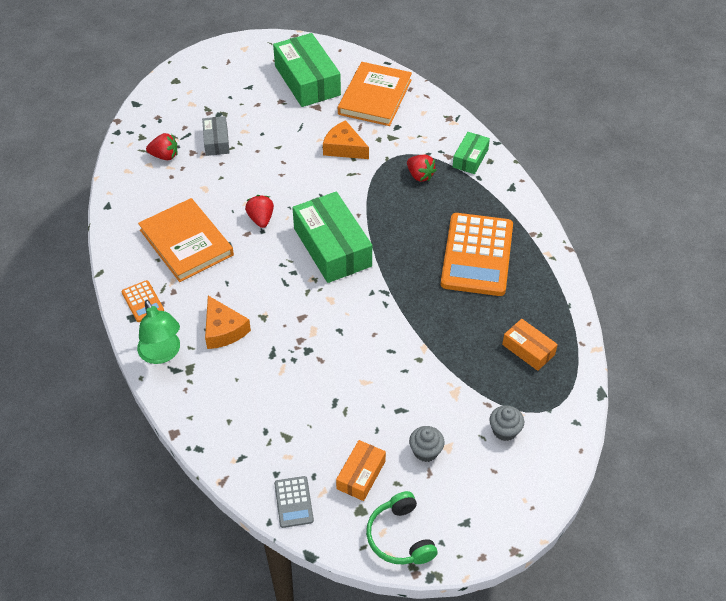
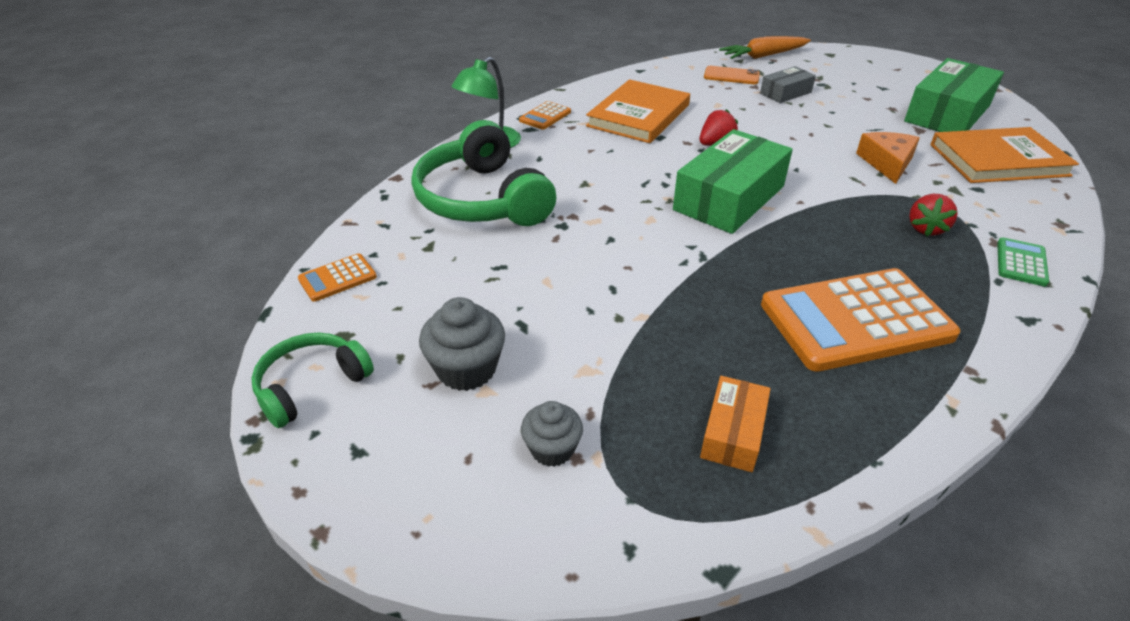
camera: 65 degrees right, 10 degrees down
red strawberry [146,133,177,160] -> orange phone [704,66,760,84]
orange cheese [205,296,251,349] -> none
grey calculator [274,476,314,528] -> orange calculator [298,253,377,302]
orange box [336,440,386,501] -> none
grey cupcake [409,426,444,462] -> grey cupcake [419,297,505,391], size x1.52
green box [453,132,490,174] -> green calculator [997,237,1049,286]
none -> green headphones [411,120,556,226]
none -> orange carrot [719,36,811,59]

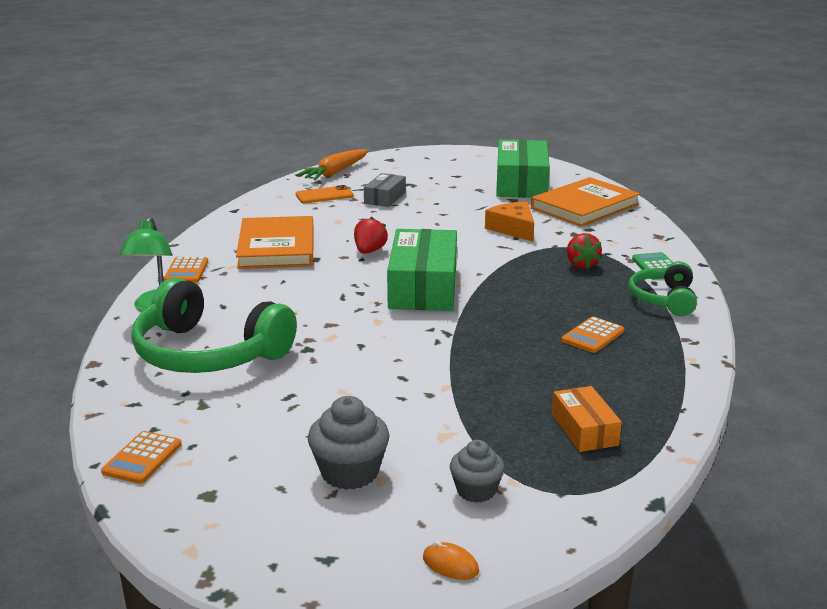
camera: 35 degrees left, 15 degrees down
green headphones [251,333,374,428] -> green headphones moved to [628,261,697,316]
orange calculator [761,268,961,372] -> orange calculator [561,317,624,353], size x0.44
none -> orange mouse [423,541,479,580]

